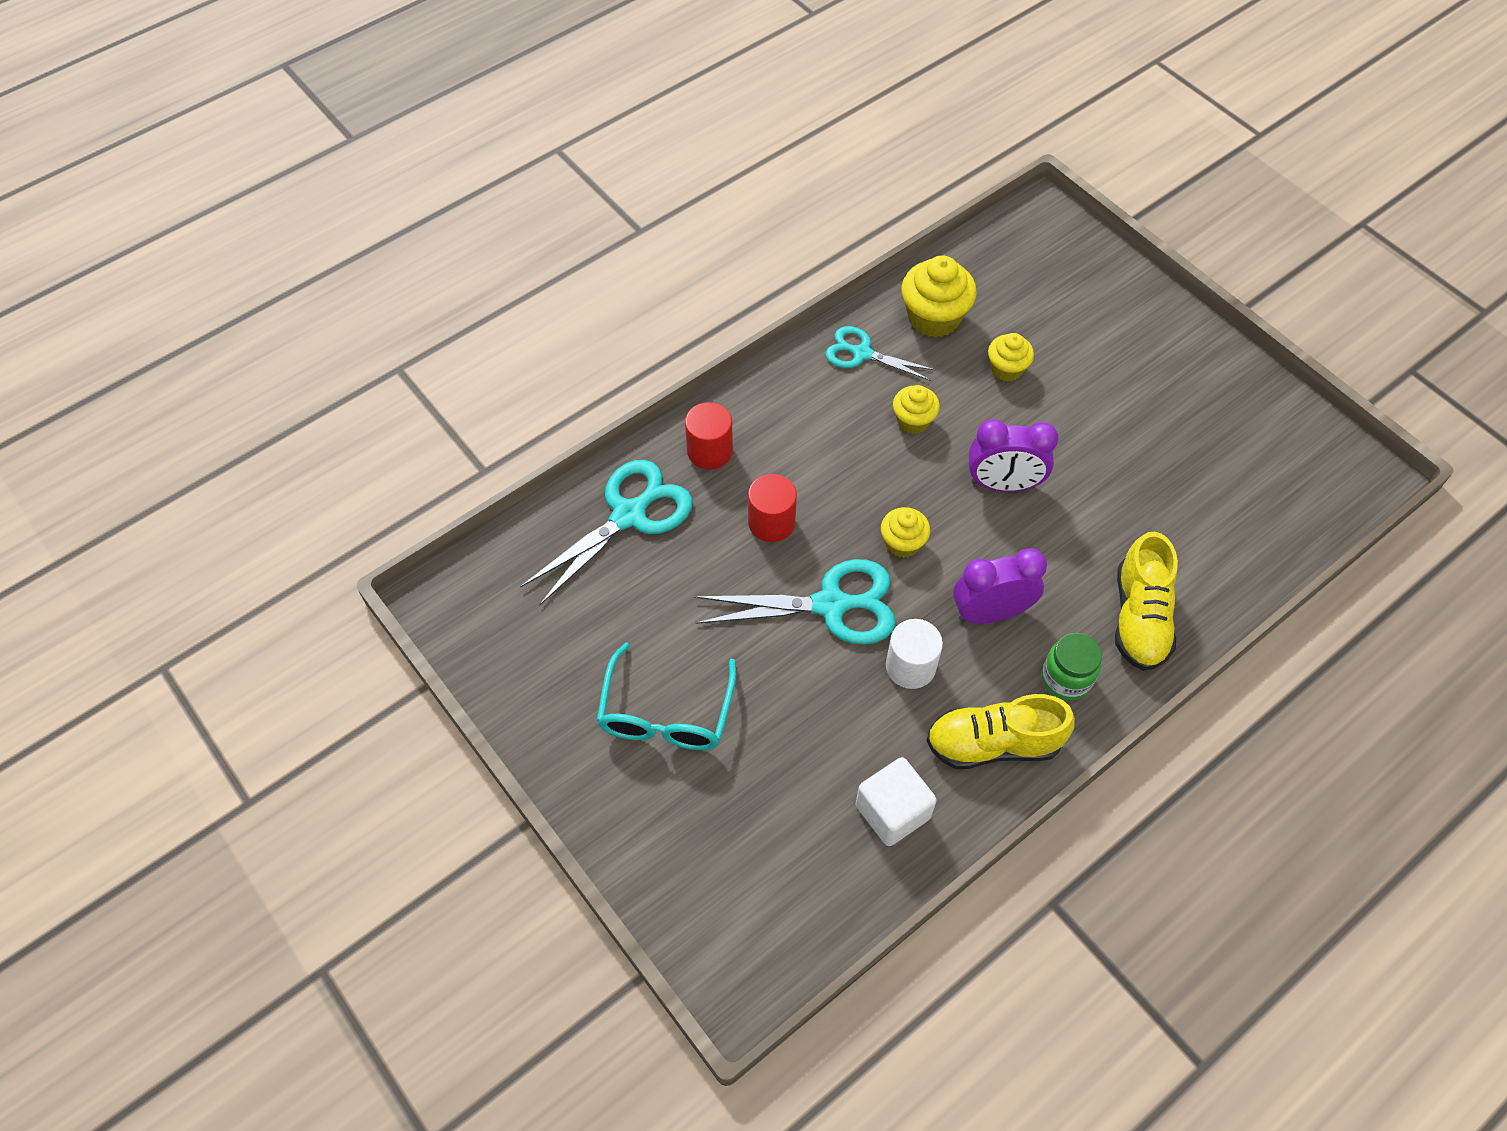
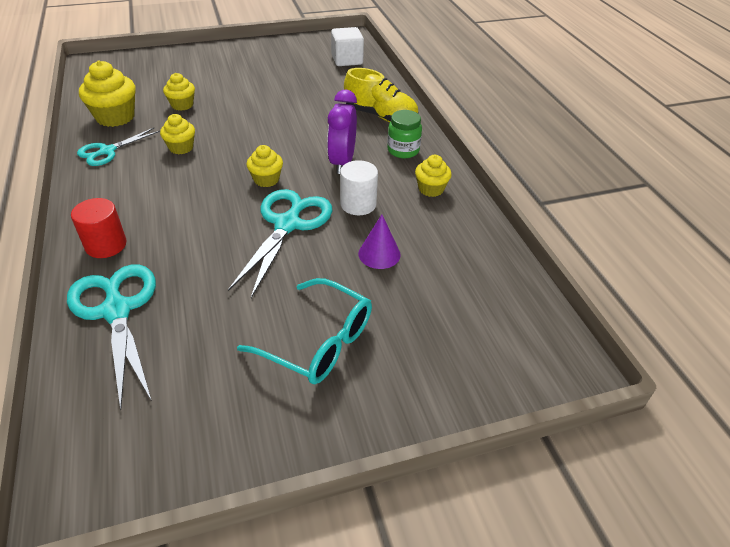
camera: 70 degrees left, 15 degrees down
red cylinder [748,474,797,542] -> none
white cube [856,757,937,846] -> white cube moved to [331,27,364,66]
yellow shoe [926,694,1075,769] -> yellow cupcake [415,155,452,197]
purple clock [969,419,1059,492] -> none
none -> purple cone [358,214,401,269]

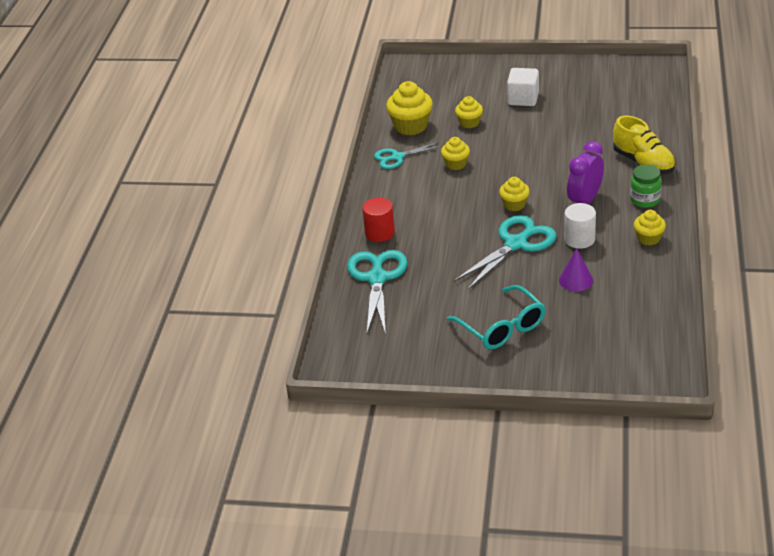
camera: 30 degrees right, 5 degrees down
white cube [331,27,364,66] -> white cube moved to [507,68,539,106]

